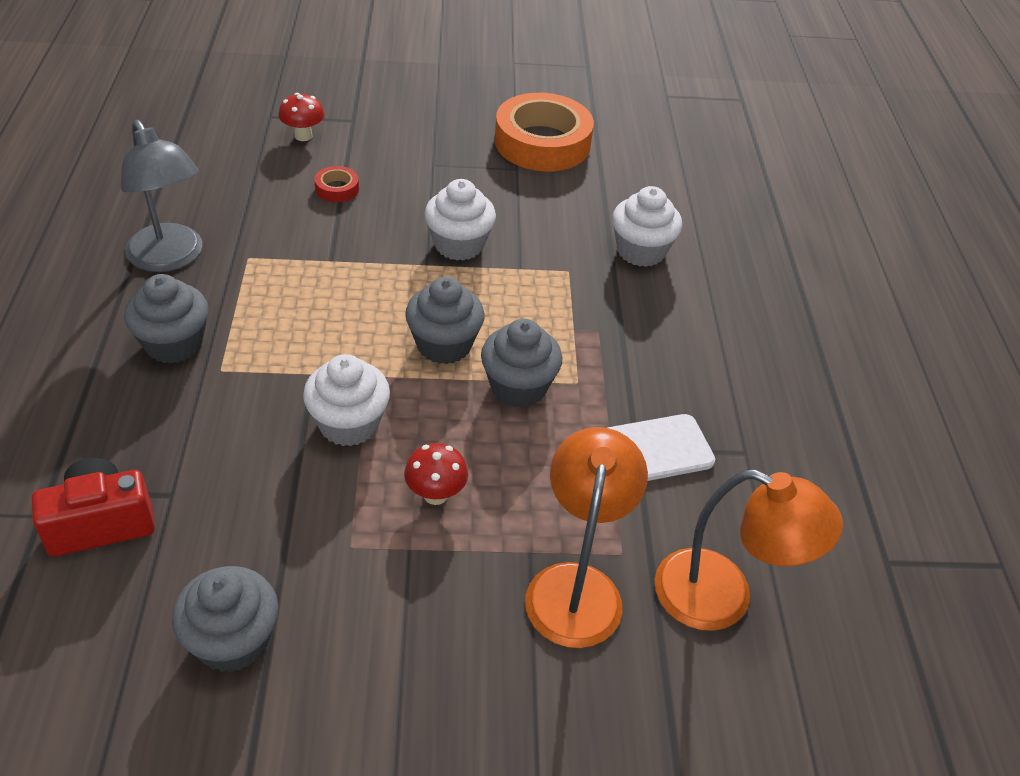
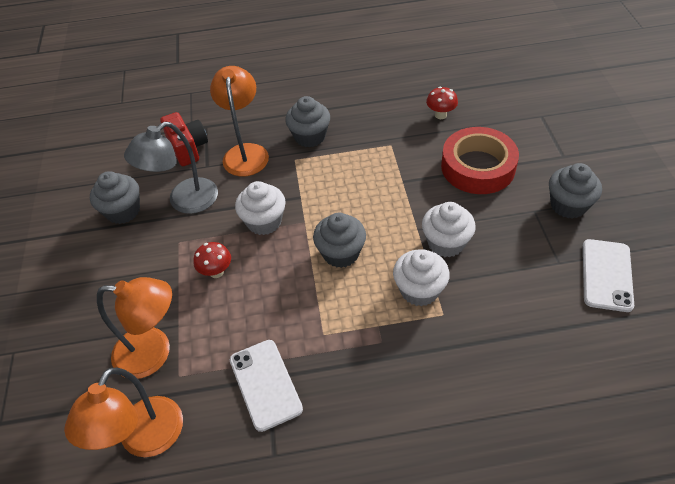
camera: 90 degrees right, 5 degrees up
grey lamp [121,120,202,272] -> grey lamp moved to [124,122,218,214]
red mushroom [278,93,325,141] -> red mushroom moved to [426,87,458,119]
red tape [314,166,359,202] -> red tape [441,127,519,194], size x2.39
grey cupcake [481,319,562,407] -> grey cupcake moved to [549,163,602,219]
orange tape [495,93,594,171] -> white phone [583,239,634,312]
white cupcake [612,186,682,267] -> white cupcake moved to [393,249,450,306]
none -> orange lamp [210,66,269,176]

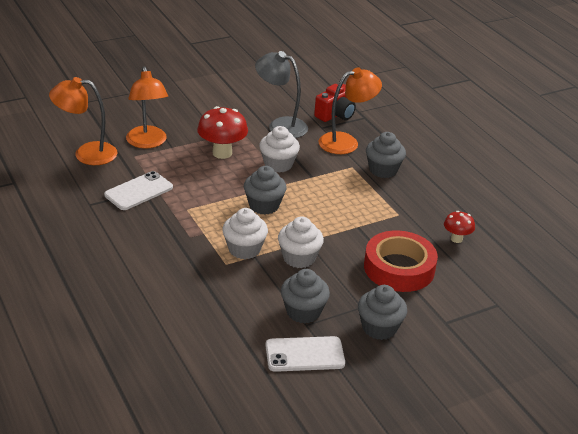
camera: 65 degrees right, 15 degrees down
grey cupcake [90,171,140,224] -> grey cupcake moved to [281,269,330,324]
red mushroom [193,242,231,278] -> red mushroom [197,106,248,159], size x1.77

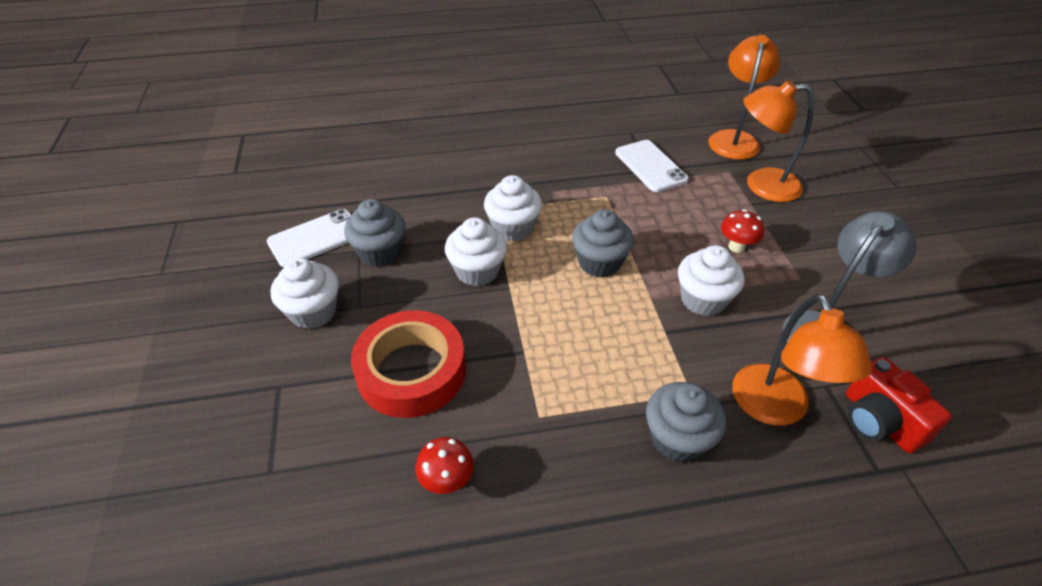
camera: 110 degrees right, 10 degrees up
red mushroom [197,106,248,159] -> red mushroom [721,209,765,253], size x0.56
white phone [265,336,345,372] -> white phone turned 45 degrees clockwise [267,209,352,267]
grey cupcake [358,285,407,340] -> white cupcake [271,257,339,329]

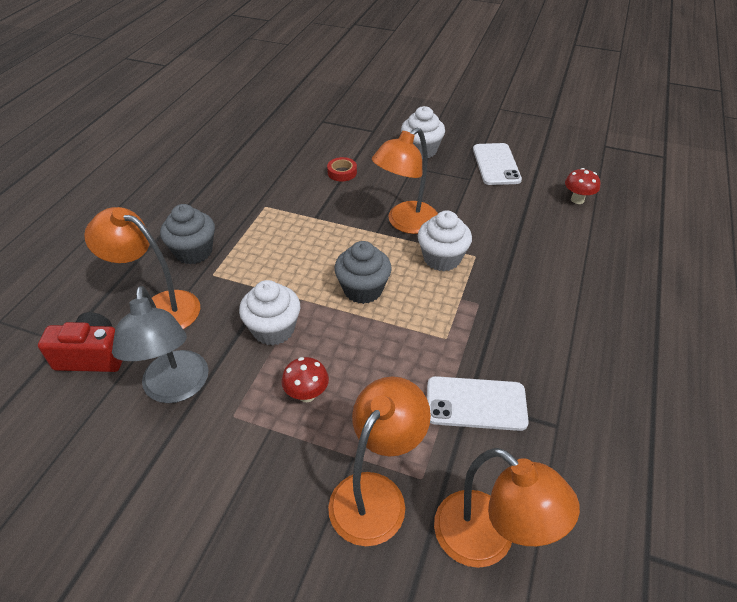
camera: 120 degrees right, 0 degrees up
grey cupcake [344,199,406,267] -> none
red tape [351,310,466,418] -> red tape [327,157,357,182], size x0.42
red mushroom [415,437,474,494] -> red mushroom moved to [565,168,601,204]
white cupcake [445,217,507,287] -> orange lamp [372,127,438,234]

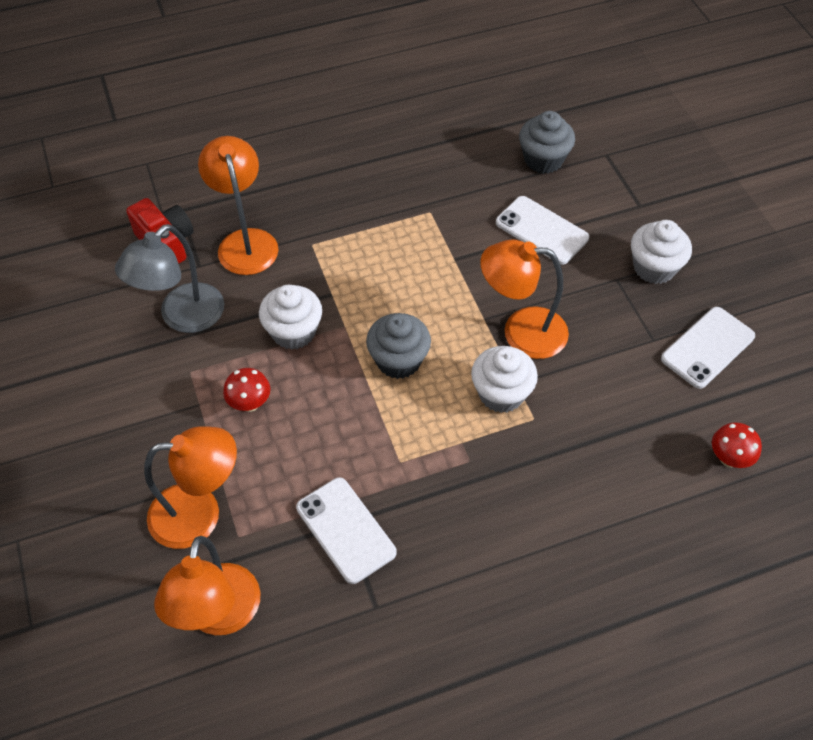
camera: 50 degrees right, 10 degrees up
grey cupcake [160,204,215,264] -> grey cupcake moved to [519,111,575,174]
red tape [327,157,357,182] -> white phone [496,196,589,264]

